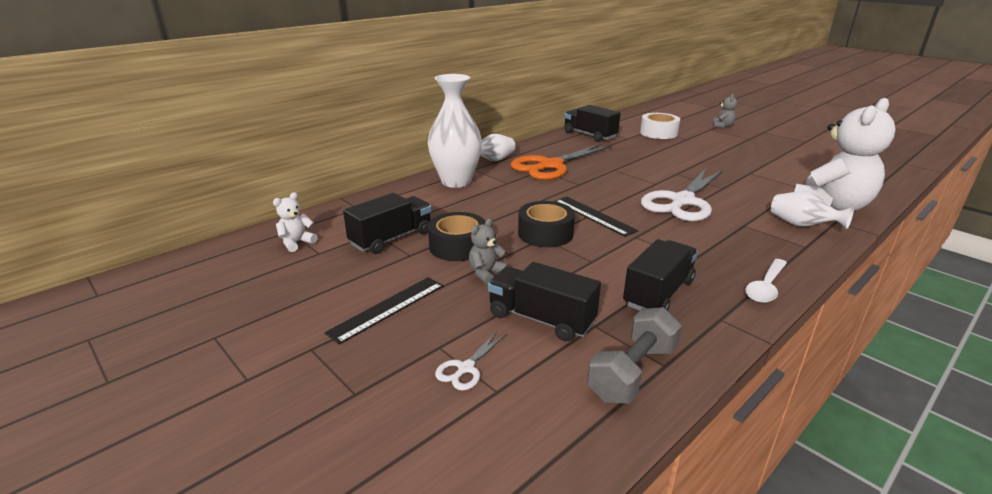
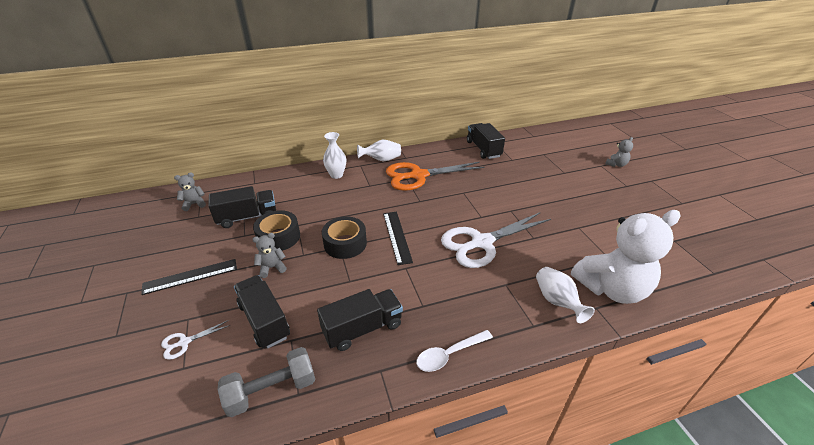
camera: 25 degrees right, 10 degrees up
white teddy bear [273,192,318,252] -> grey teddy bear [174,172,206,211]
white vase [428,74,482,188] -> white vase [323,132,346,179], size x0.57
white tape [640,113,680,139] -> none

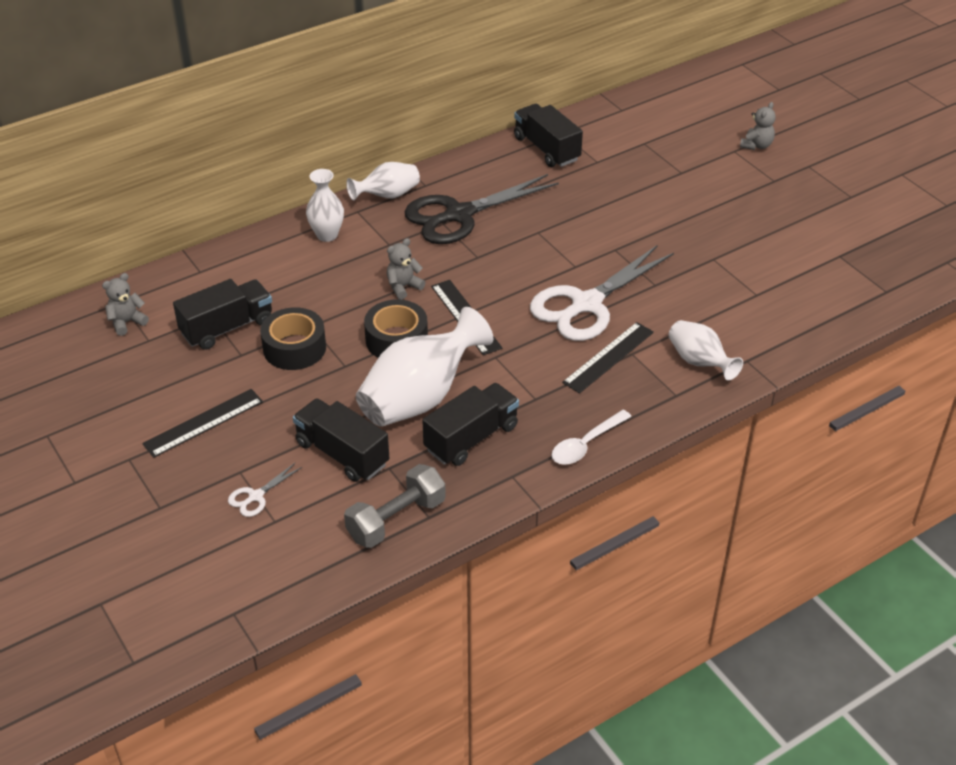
camera: 15 degrees left, 5 degrees up
grey teddy bear [252,233,287,278] -> grey teddy bear moved to [387,238,425,300]
orange scissors [386,162,485,191] -> black scissors [404,174,559,244]
white teddy bear [571,210,681,304] -> none
none -> white vase [356,307,493,427]
none -> black ruler [562,322,654,393]

